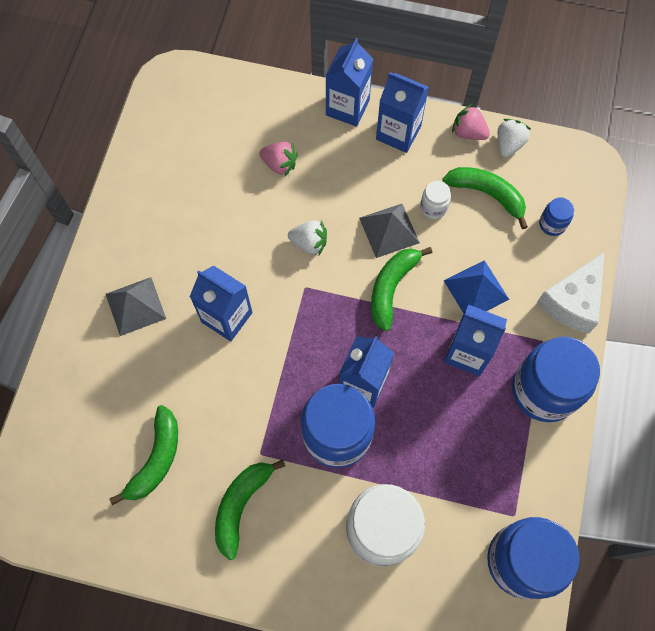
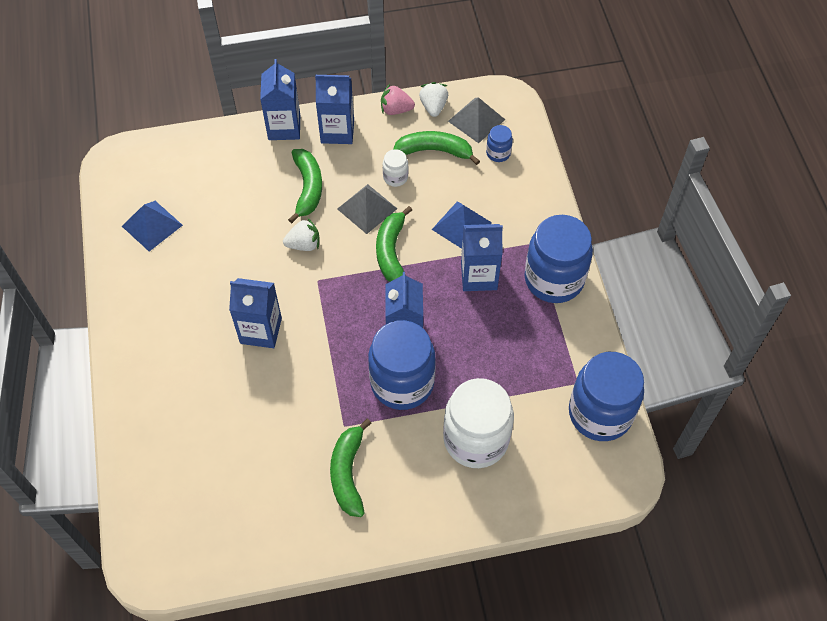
camera: 25 degrees left, 10 degrees down
grey pyramid [106,277,166,336] -> grey pyramid moved to [448,97,505,143]
green banana [109,405,178,505] -> green banana moved to [288,149,322,223]
pink strawberry [259,141,298,176] -> none
white cheese [537,252,605,333] -> none
none -> blue pyramid [122,201,183,251]

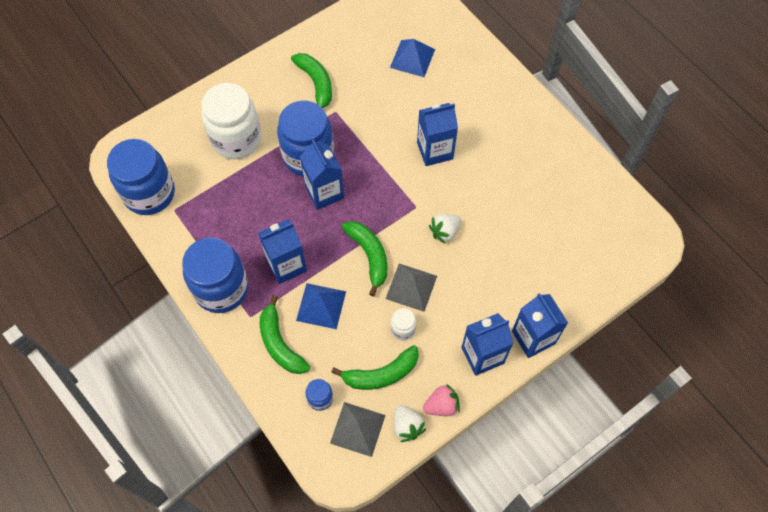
camera: 155 degrees right, 5 degrees up
blue pyramid [122,201,183,251] -> blue pyramid moved to [390,39,435,77]
green banana [288,149,322,223] -> green banana moved to [260,295,310,374]

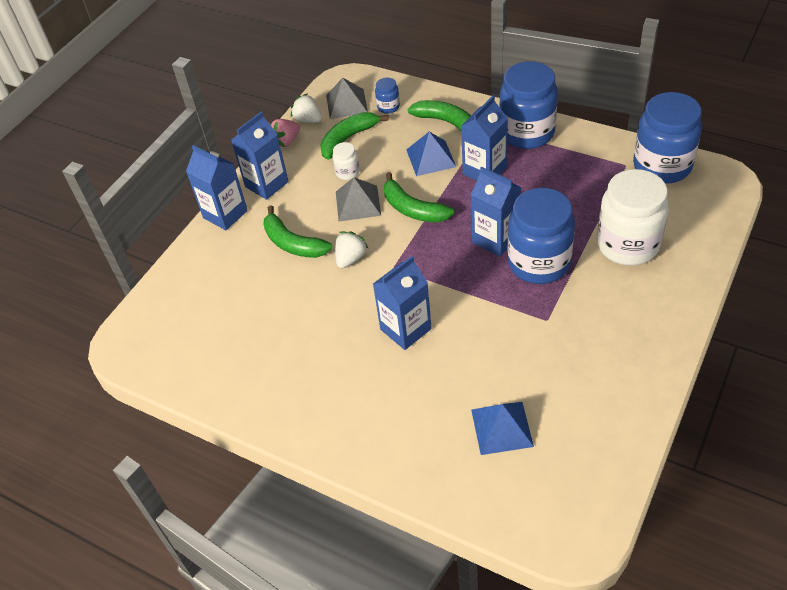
camera: 160 degrees right, 15 degrees down
green banana [291,53,332,108] -> green banana moved to [263,205,332,258]

